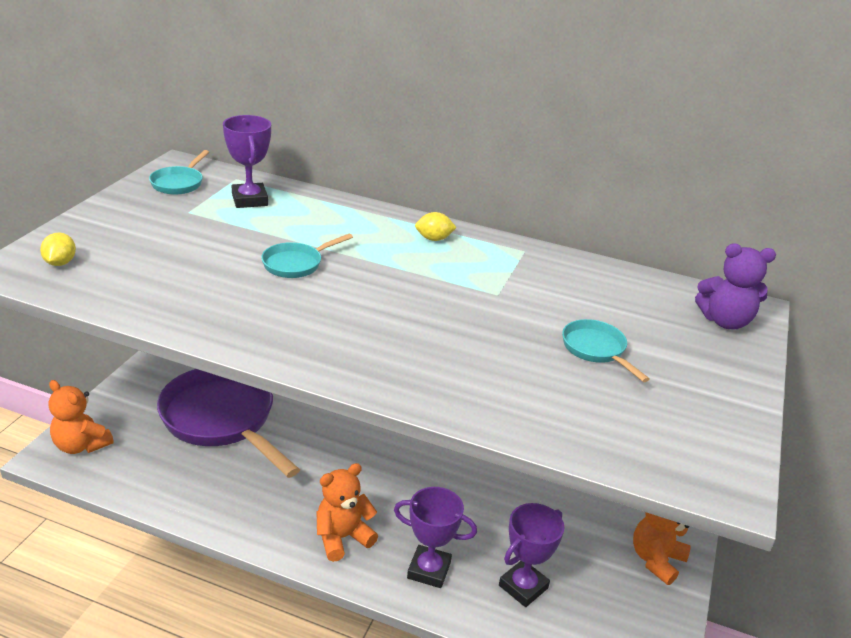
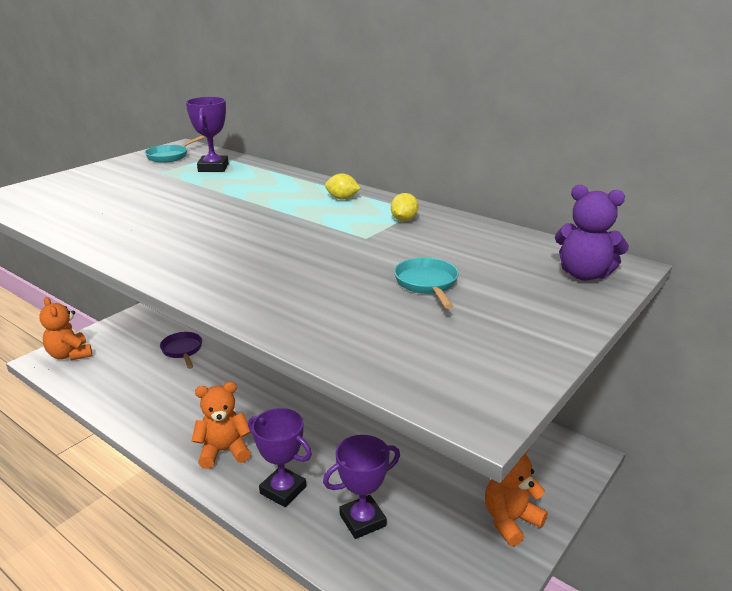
camera: 20 degrees right, 5 degrees down
yellow lemon [40,233,76,266] -> yellow lemon moved to [391,193,418,221]
purple pan [157,369,300,478] -> purple pan [160,332,202,369], size x0.44
turquoise pan [261,234,353,278] -> none

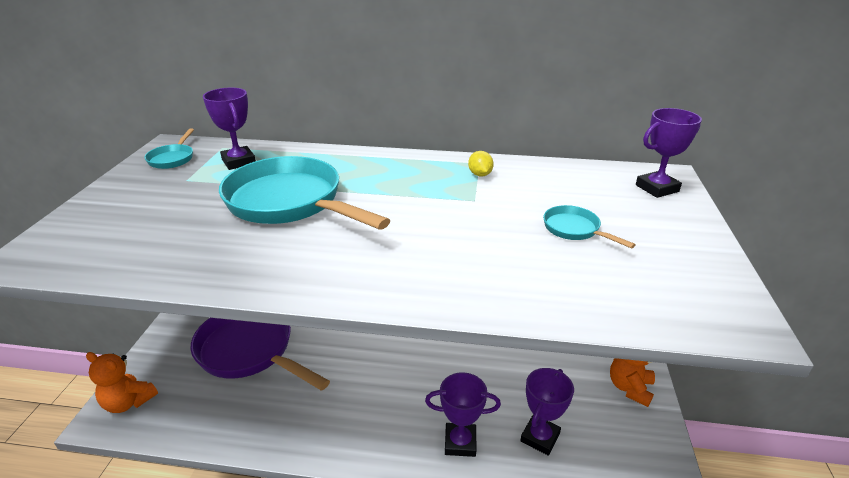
camera: 30 degrees left, 5 degrees up
purple pan [160,332,202,369] -> purple pan [191,318,330,391], size x2.26
orange teddy bear [192,382,251,469] -> none
yellow lemon [325,174,360,199] -> none
purple teddy bear [555,185,629,281] -> purple trophy [636,108,702,198]
none -> turquoise pan [219,156,390,230]

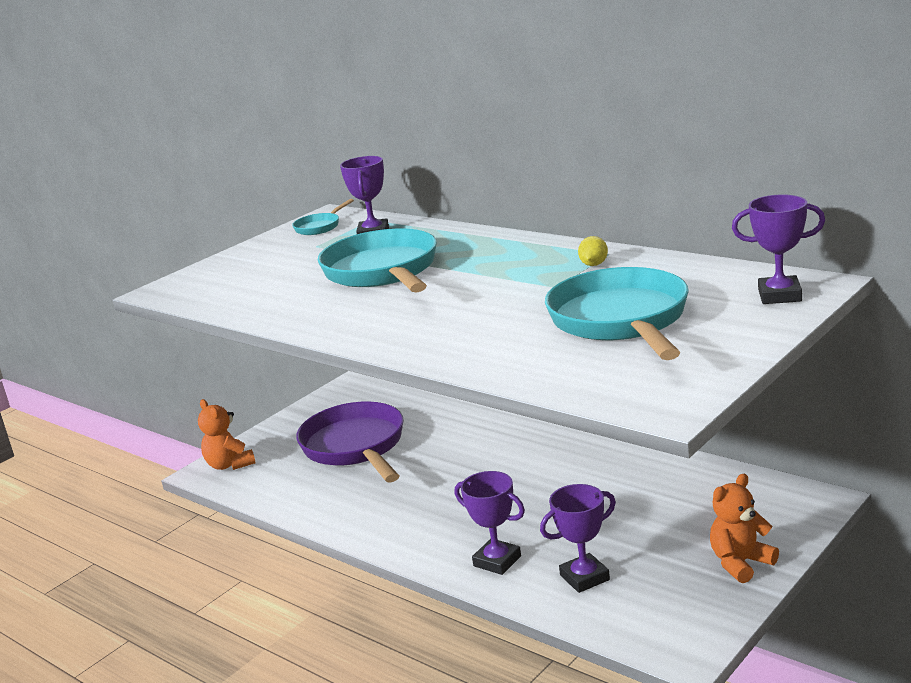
camera: 35 degrees right, 10 degrees down
turquoise pan [543,205,636,248] -> turquoise pan [545,267,689,360], size x2.26

